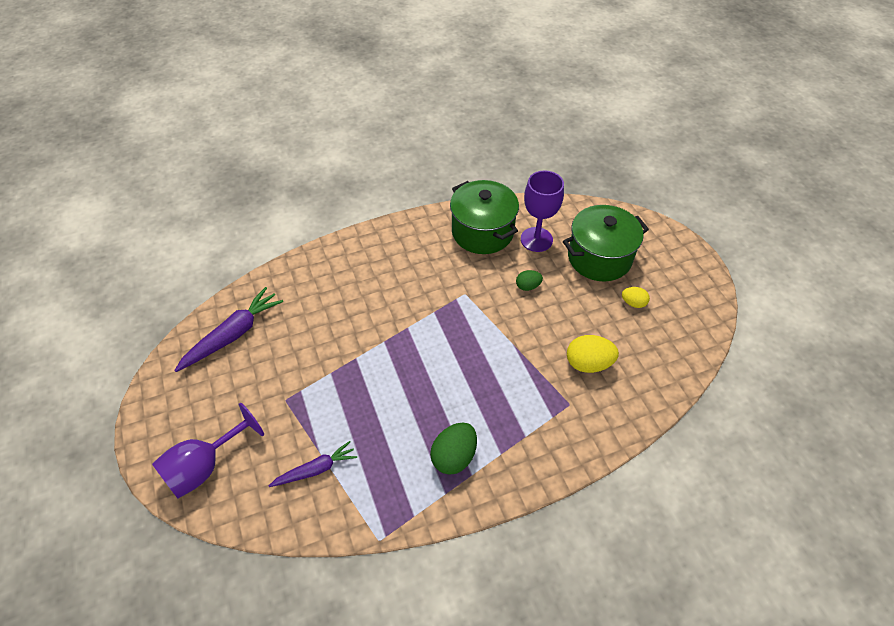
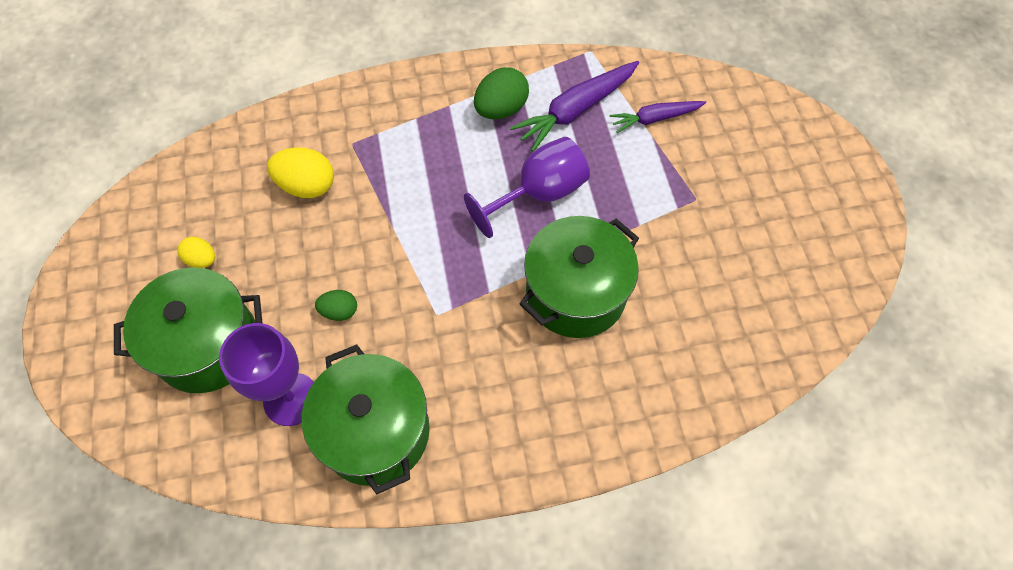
camera: 170 degrees left, 10 degrees up
purple goblet [152,403,264,498] -> purple goblet moved to [464,137,590,238]
purple carrot [174,287,283,372] -> purple carrot moved to [510,61,639,152]
none -> green pot [519,216,639,338]

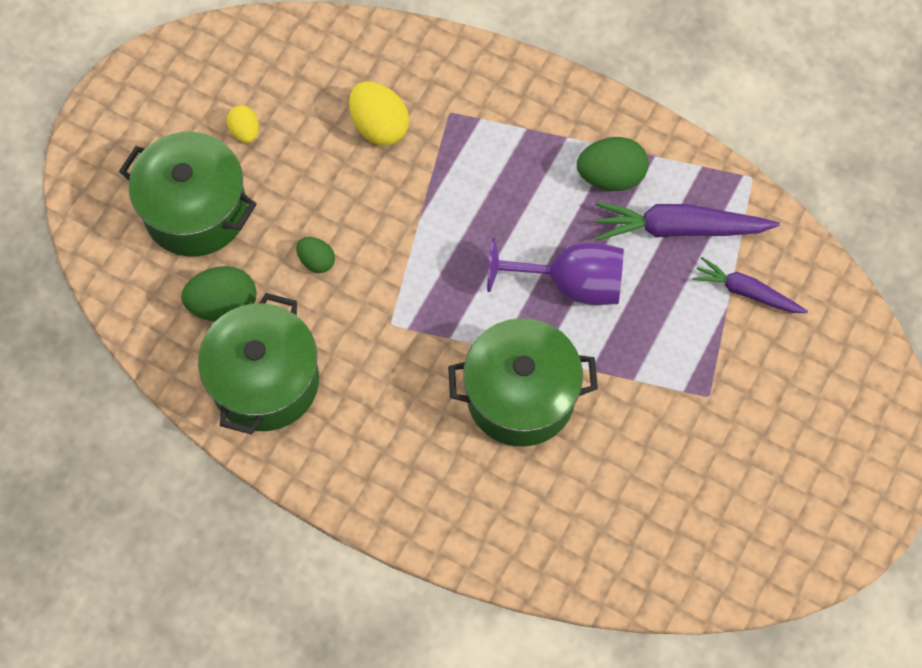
camera: 40 degrees right, 5 degrees up
purple goblet [219,323,314,426] -> green egg [181,266,257,322]

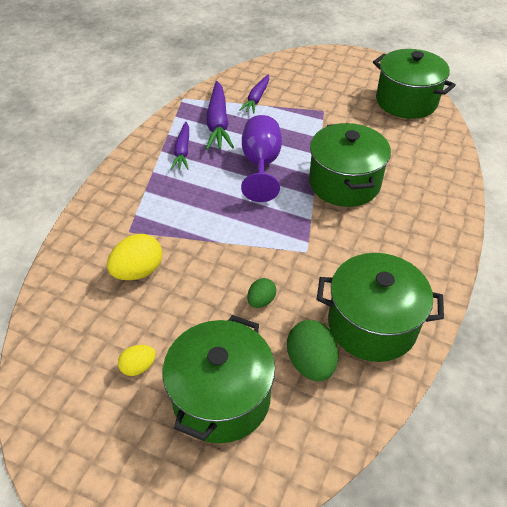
camera: 95 degrees left, 20 degrees down
green egg [577,137,649,191] -> purple carrot [171,122,189,170]
none -> green pot [373,49,456,119]

